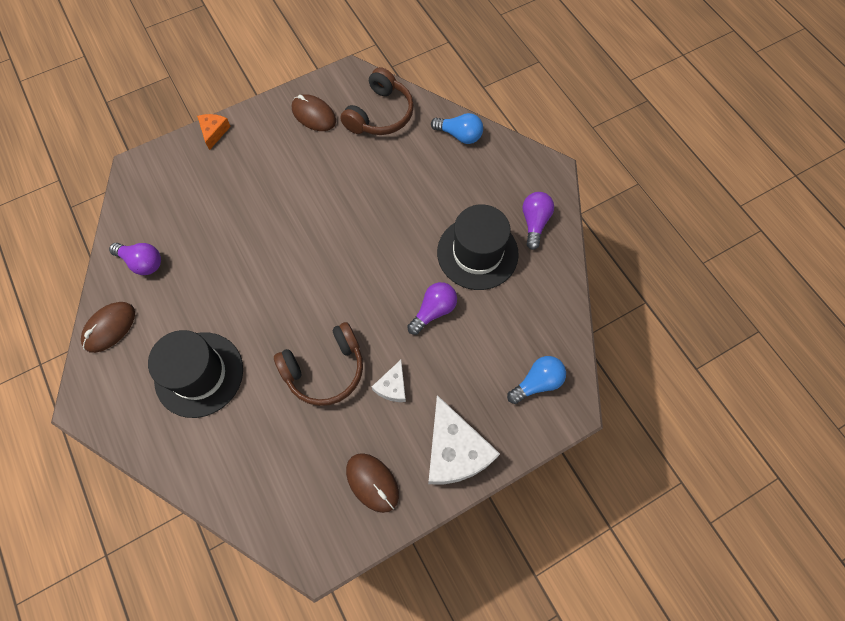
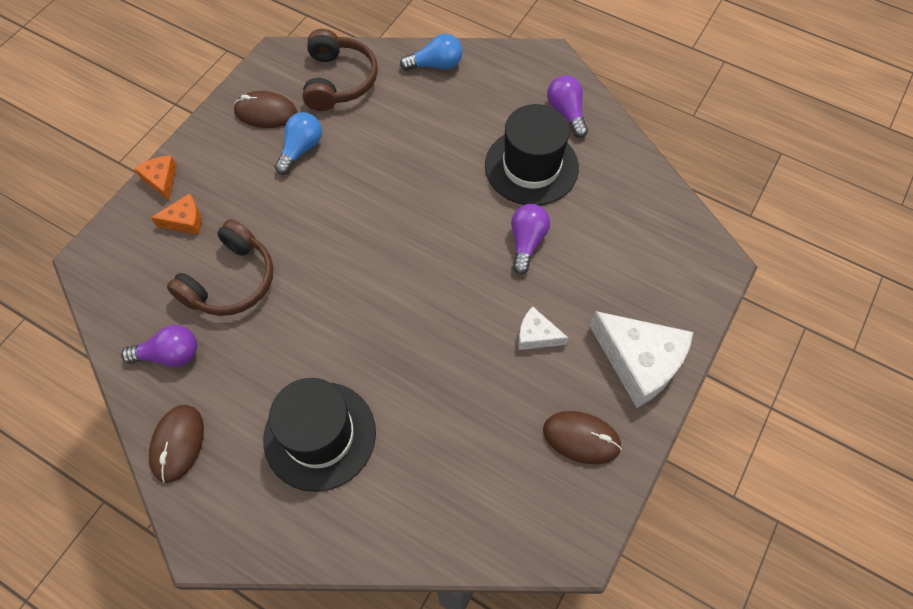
camera: 30 degrees left, 5 degrees down
brown headphones [274,322,363,406] -> brown headphones moved to [167,219,273,316]
white cheese [372,360,406,402] -> white cheese turned 120 degrees clockwise [518,307,568,350]
blue light bulb [507,356,566,404] -> blue light bulb moved to [275,112,322,175]
none -> orange cheese [151,194,201,235]

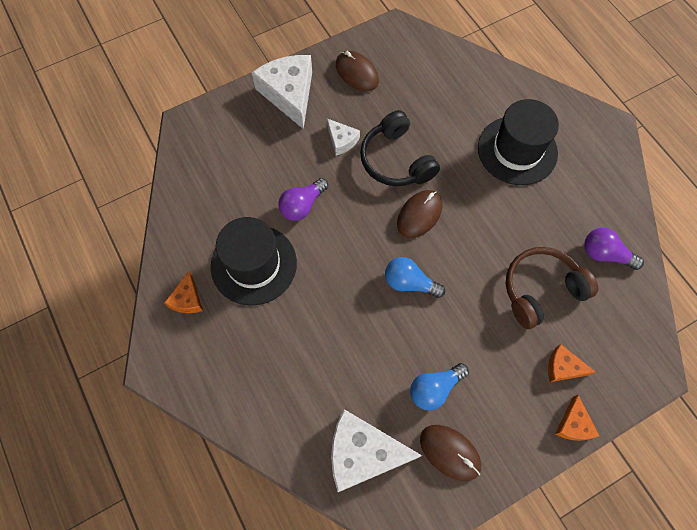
camera: 150 degrees left, 5 degrees up
brown mouse [149,405,204,483] -> brown mouse moved to [397,190,442,238]
brown headphones [303,29,378,111] -> white cheese [331,409,422,492]
blue light bulb [400,34,462,71] -> blue light bulb moved to [385,257,445,298]
purple light bulb [547,75,588,138] -> orange cheese [164,271,203,313]
none -> black headphones [360,110,440,186]

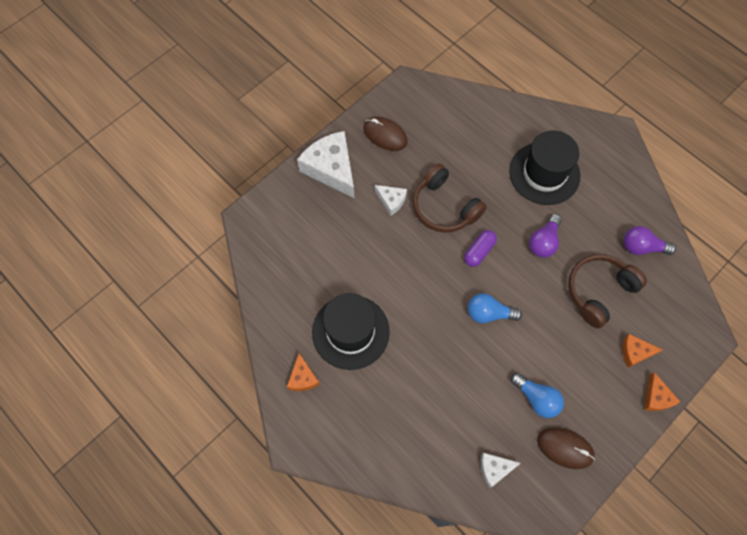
camera: 15 degrees left, 0 degrees up
purple light bulb [278,178,328,221] -> purple light bulb moved to [529,214,561,258]
white cheese [331,409,422,492] -> white cheese [481,453,521,488], size x0.51
black headphones [360,110,440,186] -> brown headphones [413,164,487,233]
brown mouse [397,190,442,238] -> purple capsule [464,230,497,267]
blue light bulb [410,363,469,411] -> blue light bulb turned 90 degrees counterclockwise [511,373,564,418]

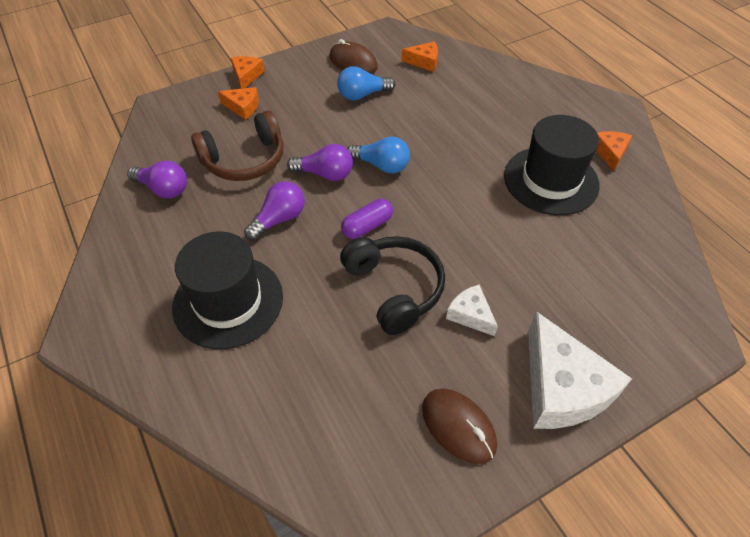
camera: 165 degrees left, 15 degrees down
brown headphones [413,164,487,233] -> black headphones [340,236,445,335]
white cheese [481,453,521,488] -> orange cheese [402,41,438,72]
blue light bulb [511,373,564,418] -> blue light bulb turned 75 degrees counterclockwise [337,66,396,100]
none -> purple light bulb [287,144,353,181]

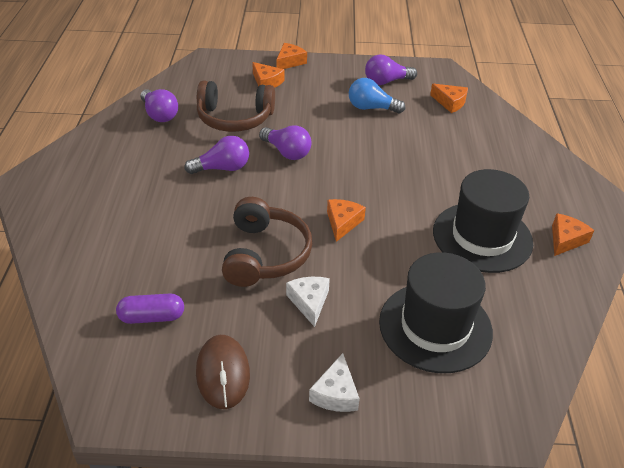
camera: 30 degrees right, 10 degrees down
black hat [172,232,283,349] -> black hat moved to [379,252,493,373]
brown mouse [329,39,378,74] -> purple light bulb [365,54,417,85]
black headphones [340,236,445,335] -> brown headphones [222,197,313,287]
purple capsule [341,199,393,239] -> purple capsule moved to [116,293,184,324]
blue light bulb [347,136,410,174] -> none
white cheese [528,311,632,429] -> white cheese [309,353,360,412], size x0.51
none -> orange cheese [327,199,366,242]

